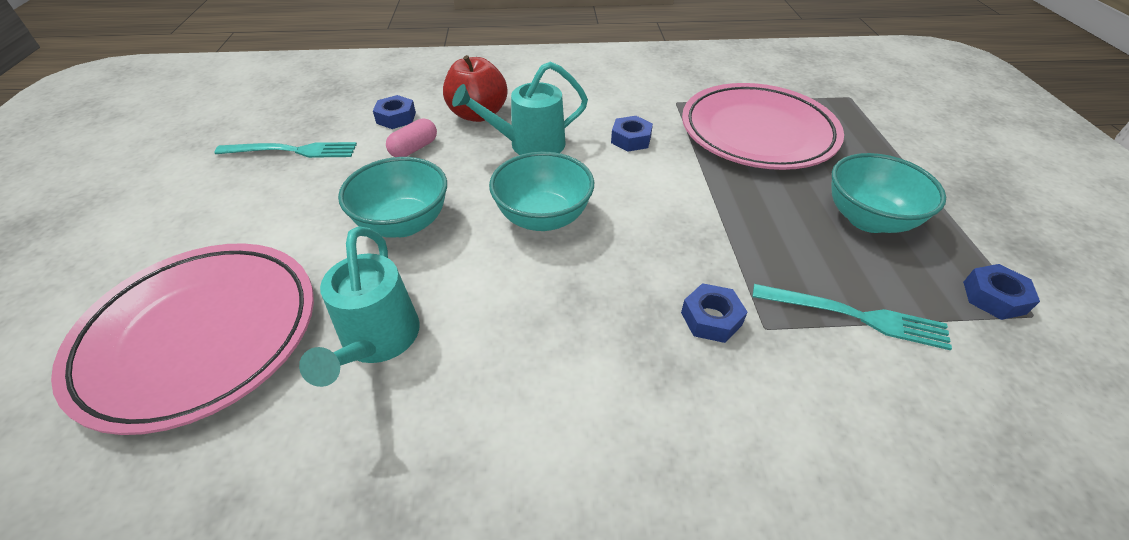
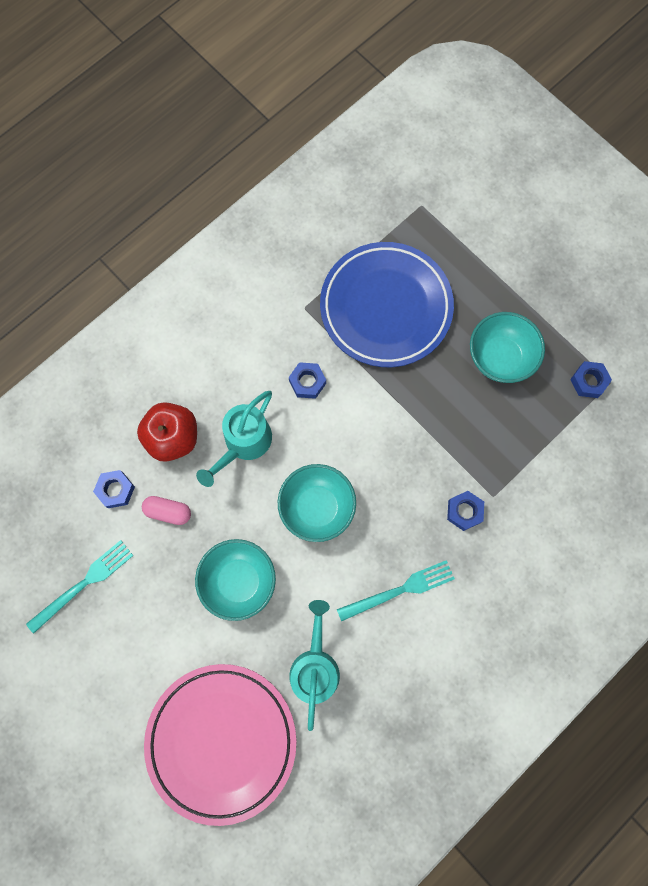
camera: 40 degrees left, 30 degrees up
turquoise watering can [299,227,420,387] -> turquoise watering can turned 135 degrees counterclockwise [289,600,340,731]
pink capsule [386,118,437,157] -> pink capsule turned 75 degrees counterclockwise [142,496,191,525]
pink plate [682,83,844,170] -> blue plate [320,242,454,367]
turquoise fork [752,284,952,350] -> turquoise fork moved to [337,560,455,621]

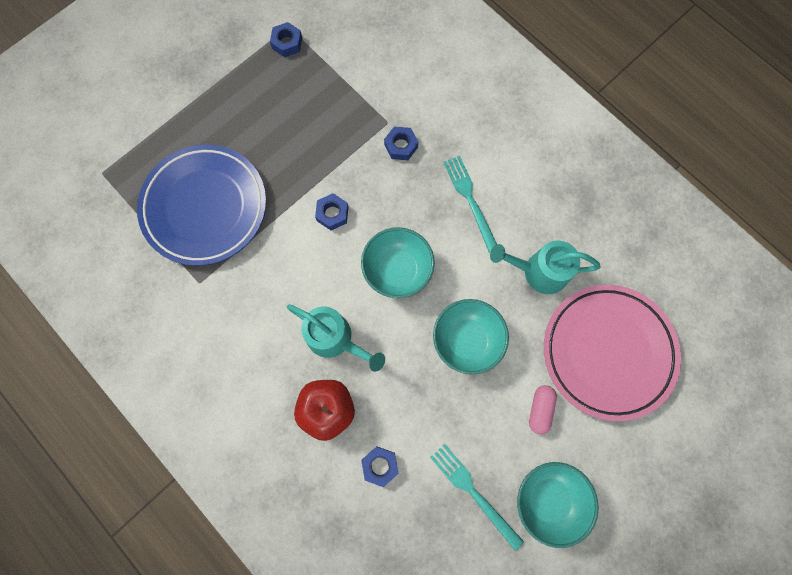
camera: 90 degrees left, 0 degrees up
pink capsule [142,496,191,525] -> pink capsule moved to [529,385,557,435]
blue nut [289,362,326,399] -> blue nut moved to [315,193,348,230]
turquoise bowl [470,312,545,383] -> turquoise bowl moved to [517,462,599,548]

